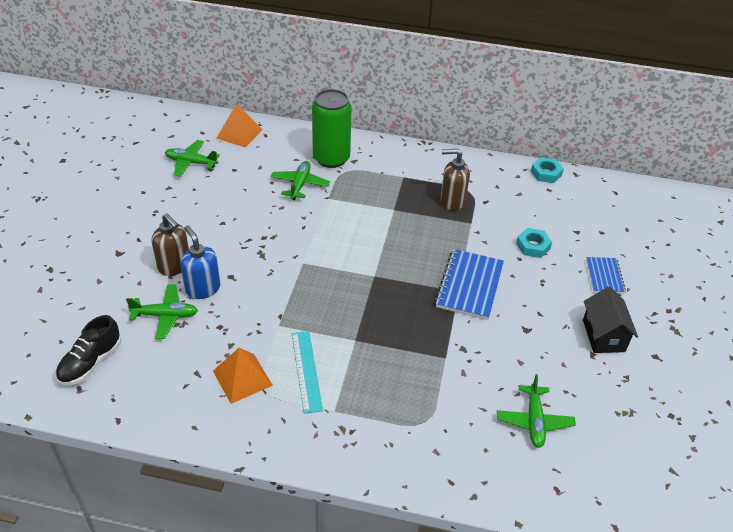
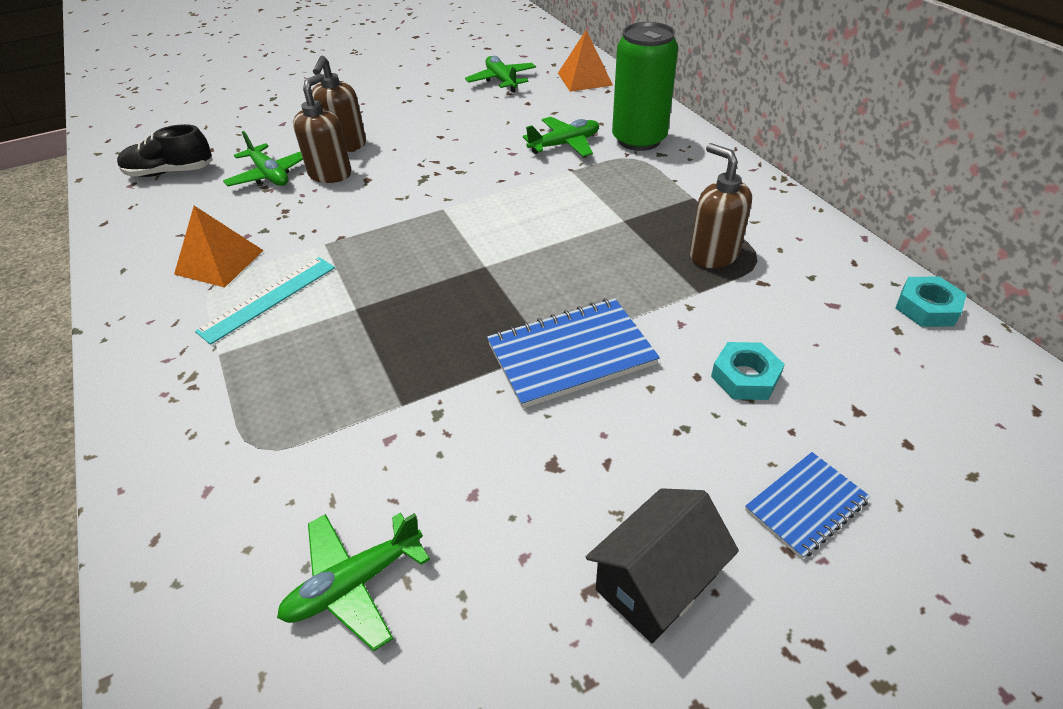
camera: 55 degrees right, 0 degrees up
blue soap dispenser [180,225,220,299] -> brown soap dispenser [293,73,352,183]

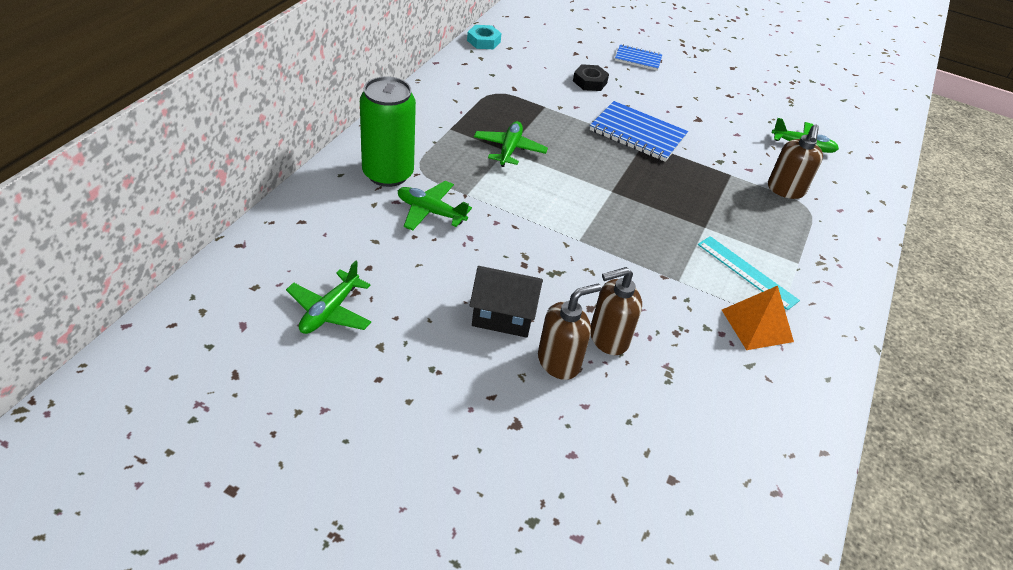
camera: 135 degrees left, 0 degrees up
black shoe [117,124,213,177] -> none
turquoise ruler [195,257,335,345] -> turquoise ruler turned 45 degrees clockwise [698,236,800,310]
green plane [223,131,303,186] -> green plane moved to [474,121,548,167]
orange pyramid [558,30,613,92] -> none
black house [586,488,739,643] -> black house moved to [469,266,543,338]
brown soap dispenser [690,143,752,268] -> brown soap dispenser moved to [768,124,823,199]
turquoise nut [711,342,785,400] -> black nut [573,64,609,91]

